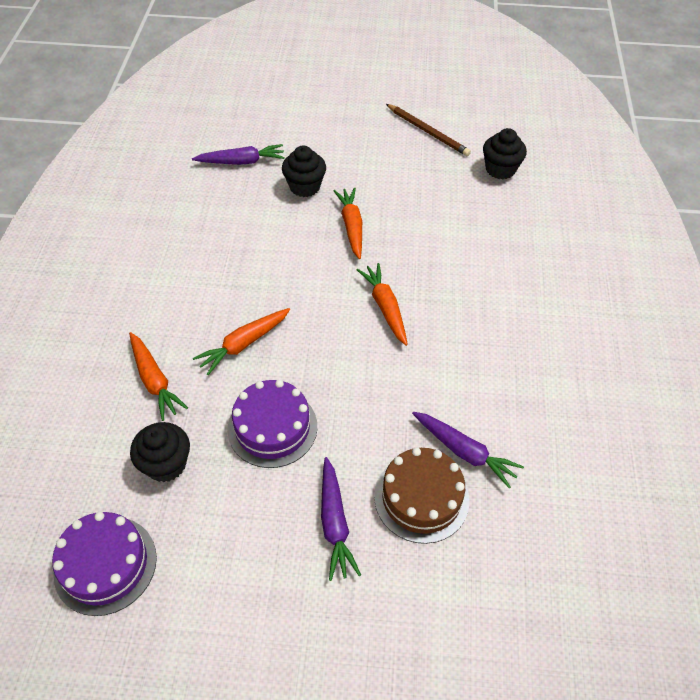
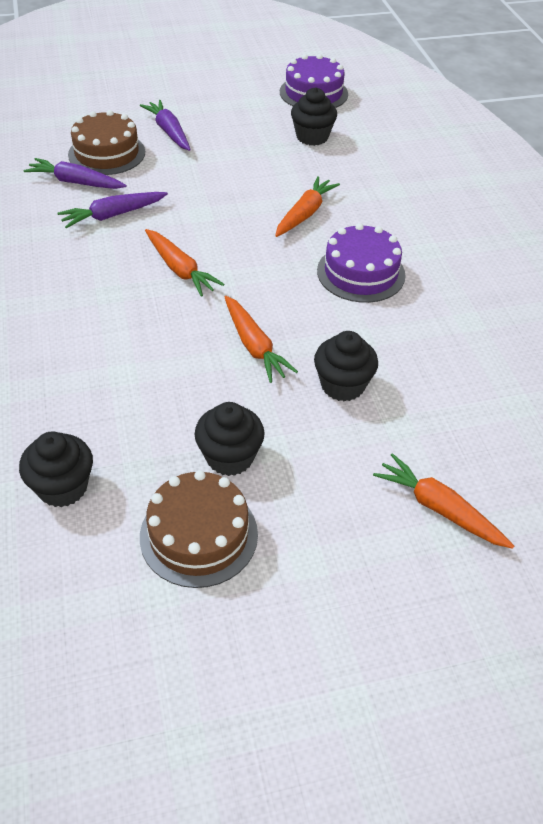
camera: 160 degrees right, 5 degrees down
orange carrot [129,332,188,421] -> orange carrot moved to [373,453,514,549]
purple carrot [192,144,285,165] -> purple carrot moved to [57,192,168,228]
purple cake [228,380,317,468] -> purple cake moved to [317,223,406,303]
brown pencil [386,104,471,156] -> brown cake [140,470,258,588]
none -> black cupcake [195,402,265,476]

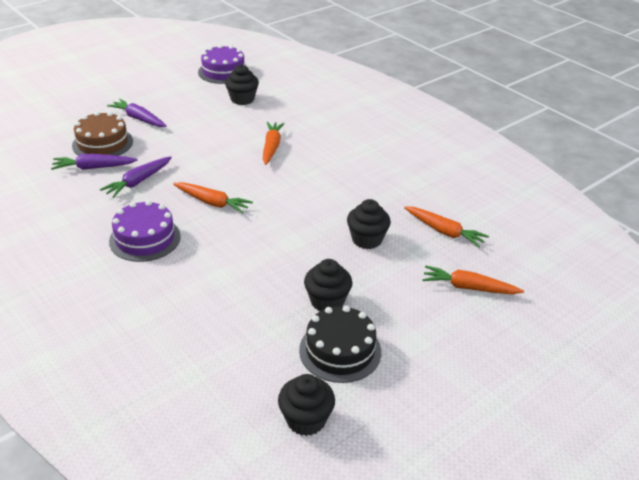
camera: 25 degrees left, 10 degrees down
black cupcake [19,431,93,507] -> black cupcake moved to [278,374,335,436]
brown cake [140,470,258,588] -> black cake [299,305,381,383]
orange carrot [225,296,298,383] -> orange carrot moved to [404,206,489,248]
purple cake [317,223,406,303] -> purple cake moved to [109,200,181,262]

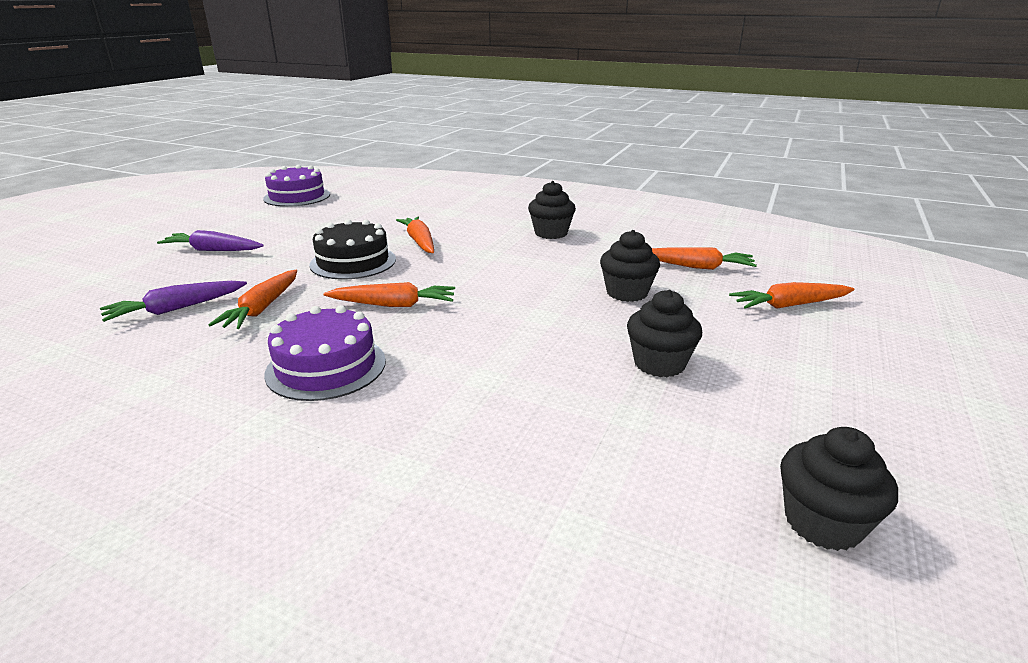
camera: 25 degrees left, 10 degrees down
brown cake [72,112,133,156] -> none
purple carrot [100,156,172,198] -> orange carrot [208,270,297,329]
black cupcake [225,64,259,105] -> black cupcake moved to [528,181,576,239]
black cake [299,305,381,383] -> black cake moved to [309,219,396,279]

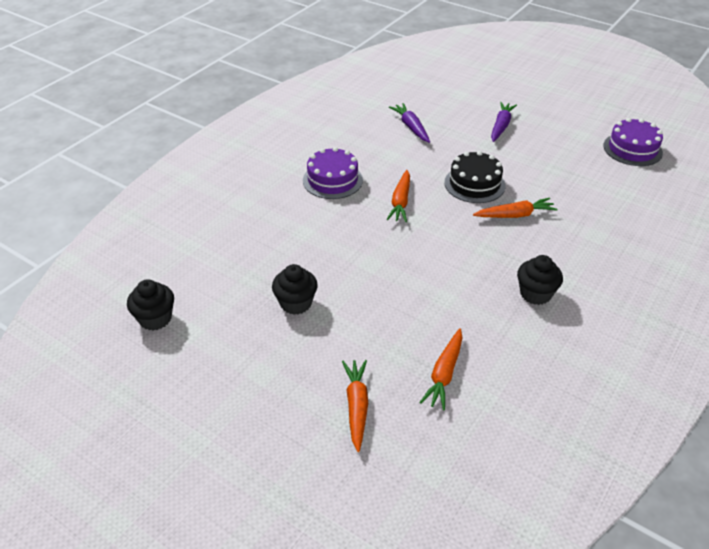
camera: 100 degrees right, 15 degrees up
orange carrot [208,270,297,329] -> none
black cupcake [600,230,660,302] -> none

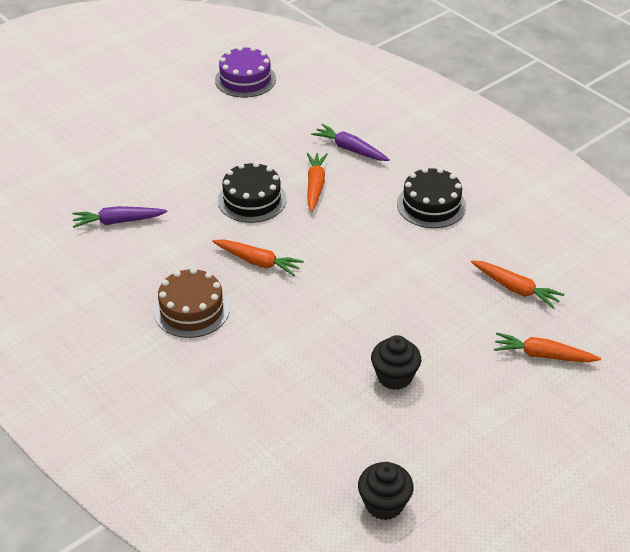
camera: 75 degrees left, 0 degrees up
purple cake [303,147,363,199] -> brown cake [154,268,230,338]
purple carrot [491,102,517,142] -> purple carrot moved to [311,124,390,161]
black cupcake [517,255,563,305] -> black cake [397,167,466,228]

